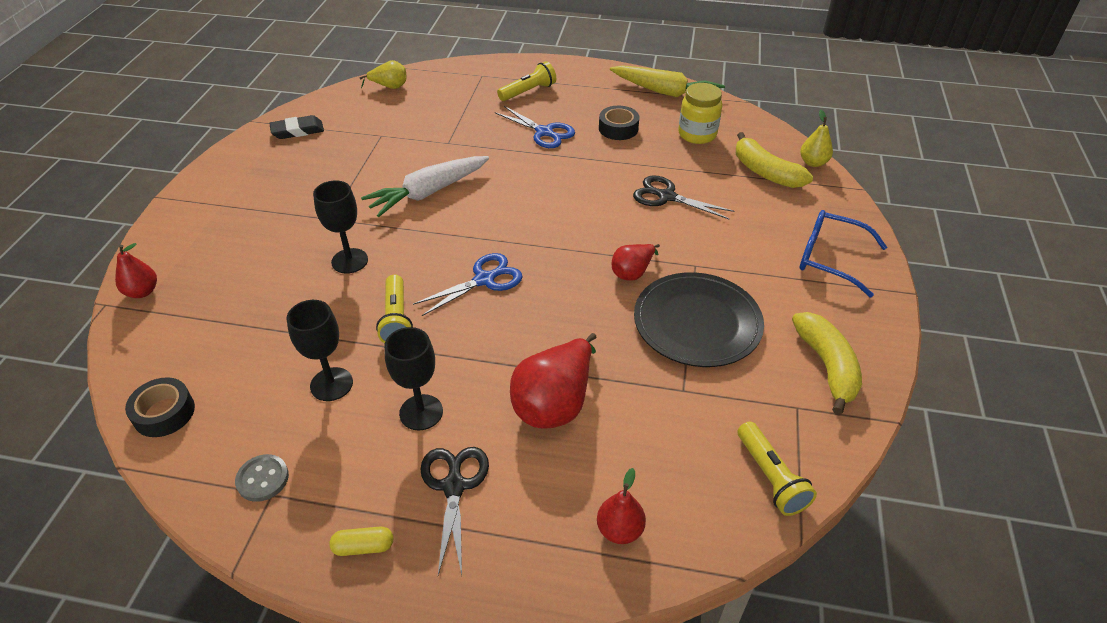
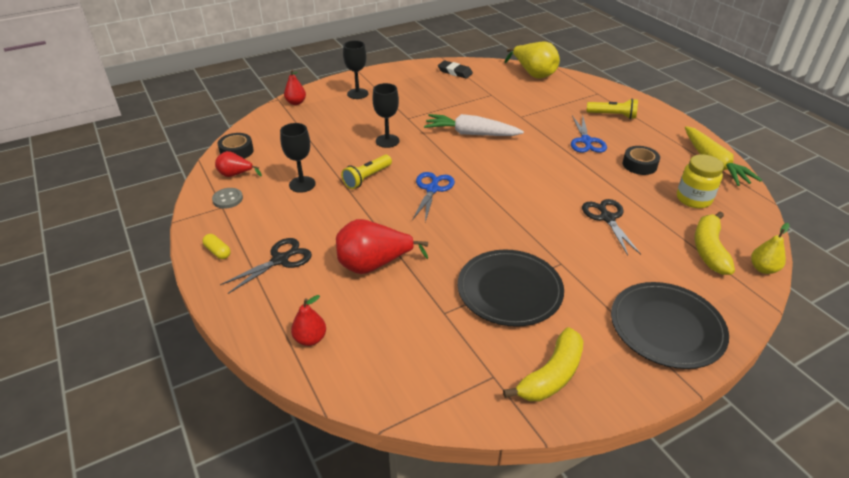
camera: 50 degrees right, 5 degrees down
yellow pear [359,60,407,89] -> yellow pear [505,41,560,78], size x1.77
black goblet [384,327,443,430] -> black goblet moved to [343,40,368,99]
blue scissors [413,253,523,316] -> blue scissors turned 90 degrees counterclockwise [412,172,455,222]
red pear [612,244,660,281] -> red pear moved to [215,151,262,177]
yellow flashlight [738,422,817,516] -> none
blue glasses [799,210,887,298] -> black plate [611,282,729,369]

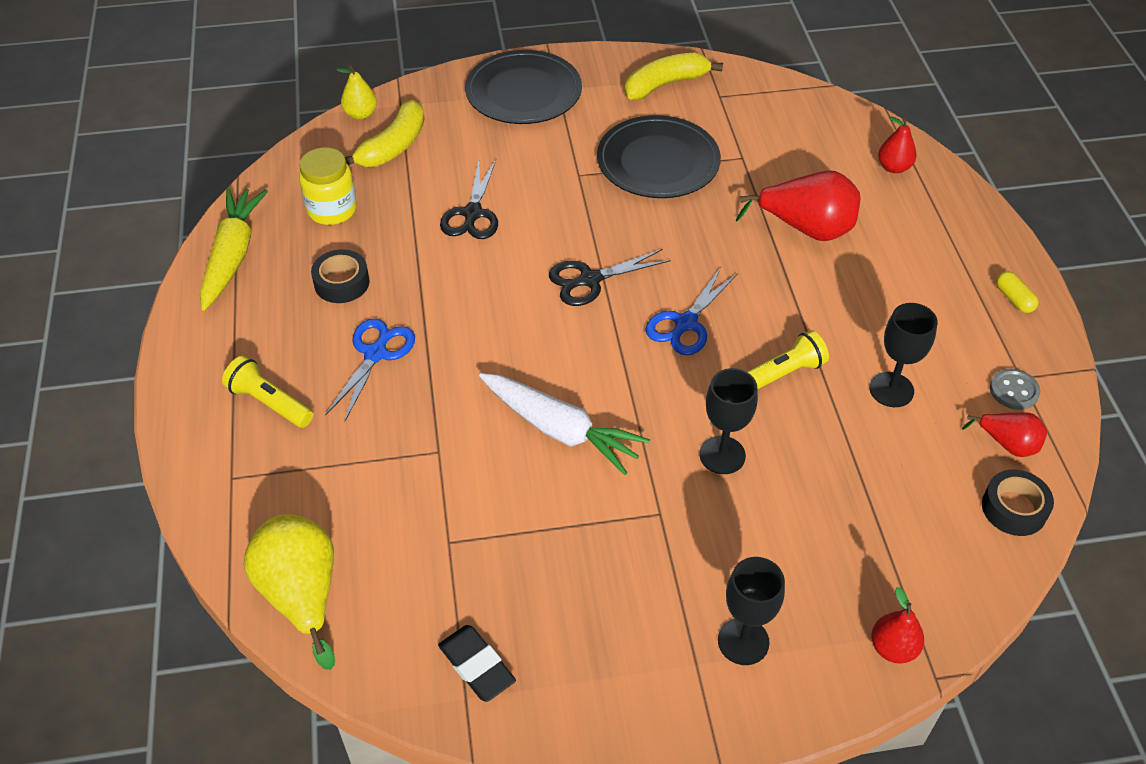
camera: 160 degrees left, 10 degrees up
black scissors [220,238,312,294] -> black scissors moved to [549,249,671,306]

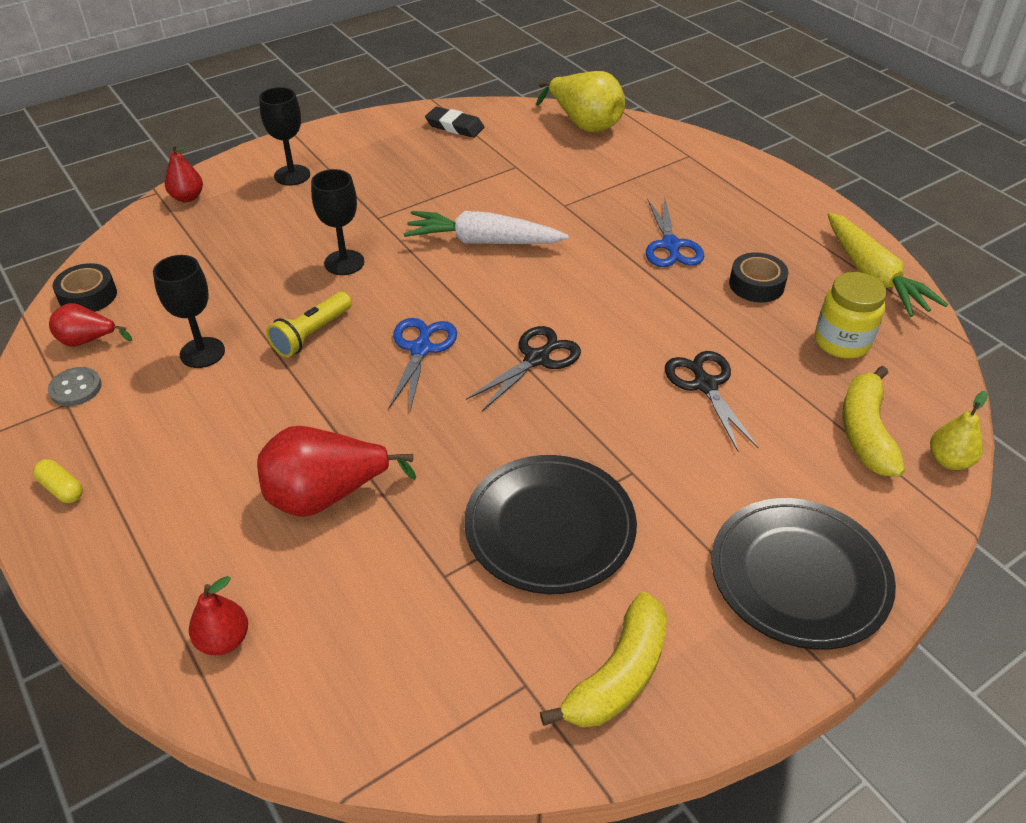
camera: 155 degrees right, 5 degrees down
yellow flashlight [222,356,313,428] -> none

